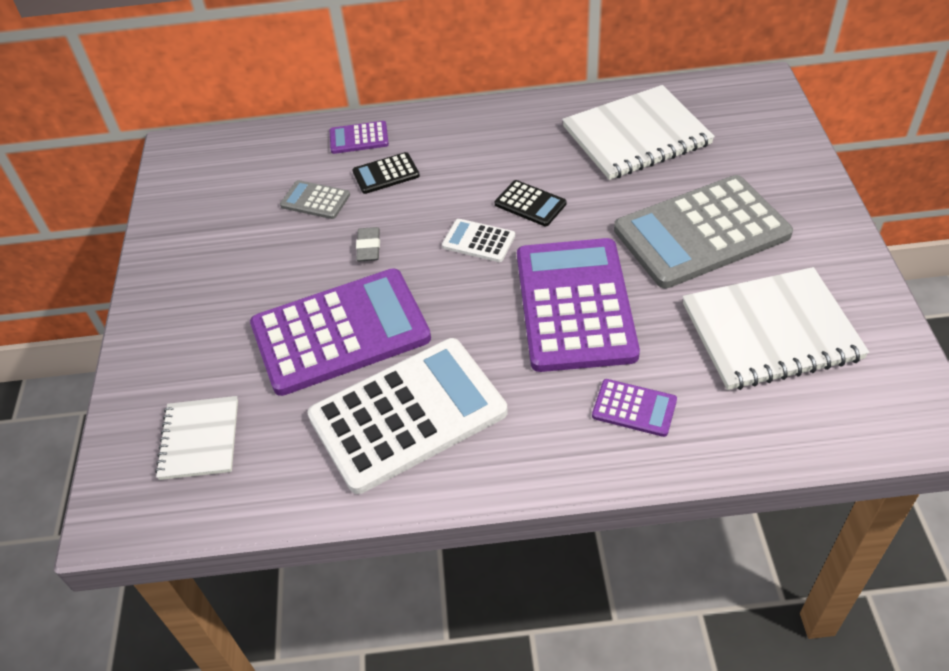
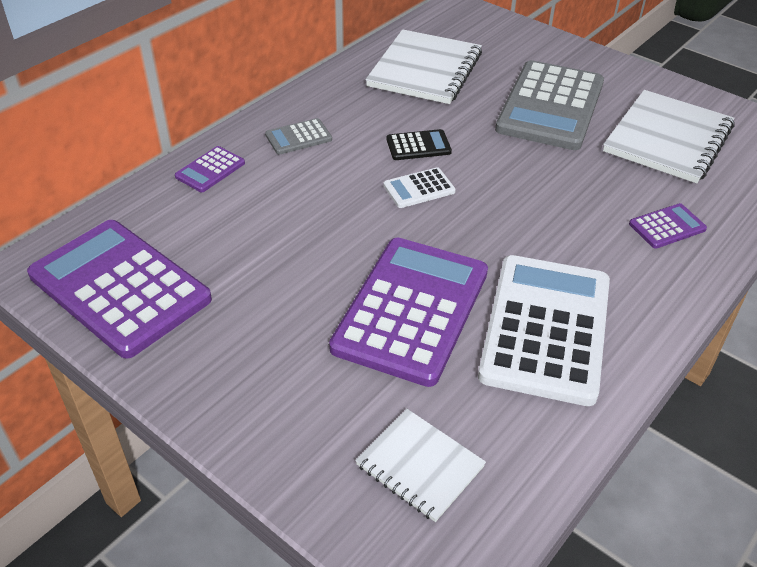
camera: 50 degrees left, 5 degrees down
grey calculator [280,180,350,219] -> grey calculator moved to [265,118,332,155]
black calculator [352,152,420,194] -> none
grey eraser [356,227,380,262] -> none
purple calculator [517,238,640,372] -> purple calculator moved to [27,220,212,359]

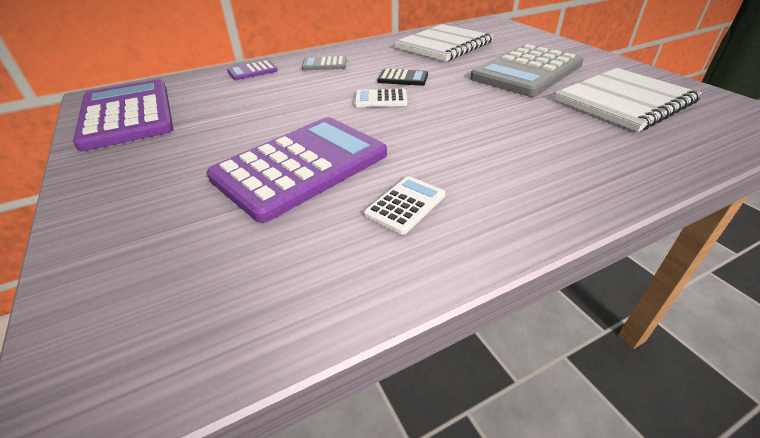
camera: 25 degrees right, 5 degrees down
white notebook [355,409,486,522] -> none
white calculator [478,255,610,406] -> white calculator [364,176,445,235], size x0.43
purple calculator [629,203,707,249] -> none

